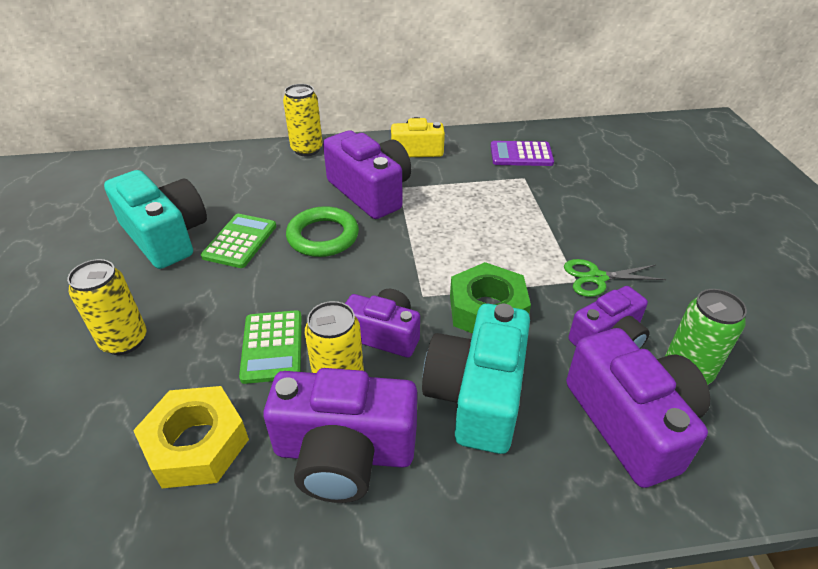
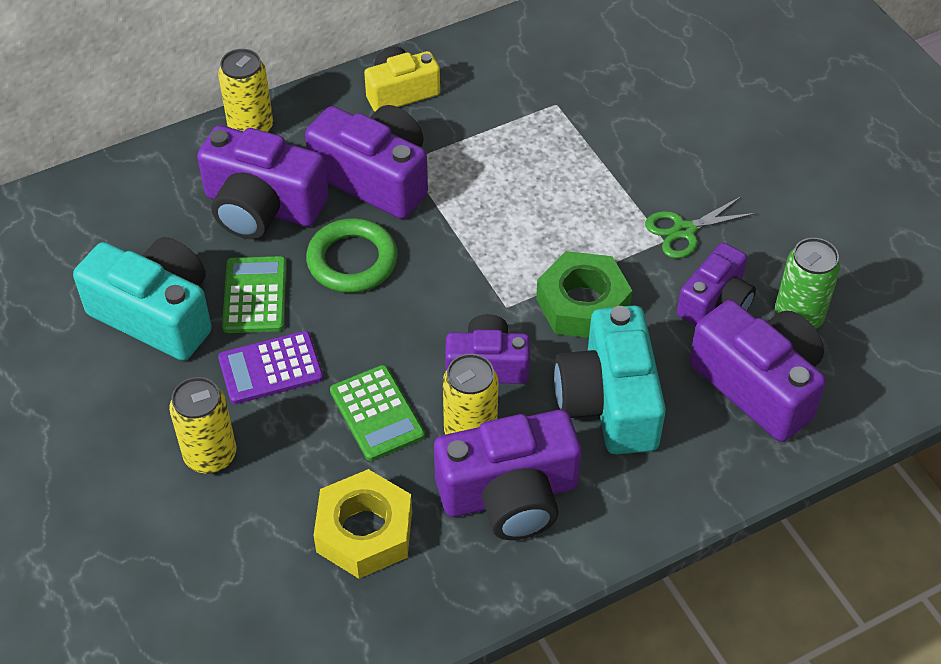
camera: 20 degrees left, 10 degrees up
purple calculator [491,141,554,166] -> purple calculator moved to [218,331,323,404]
none -> purple camera [197,125,328,239]

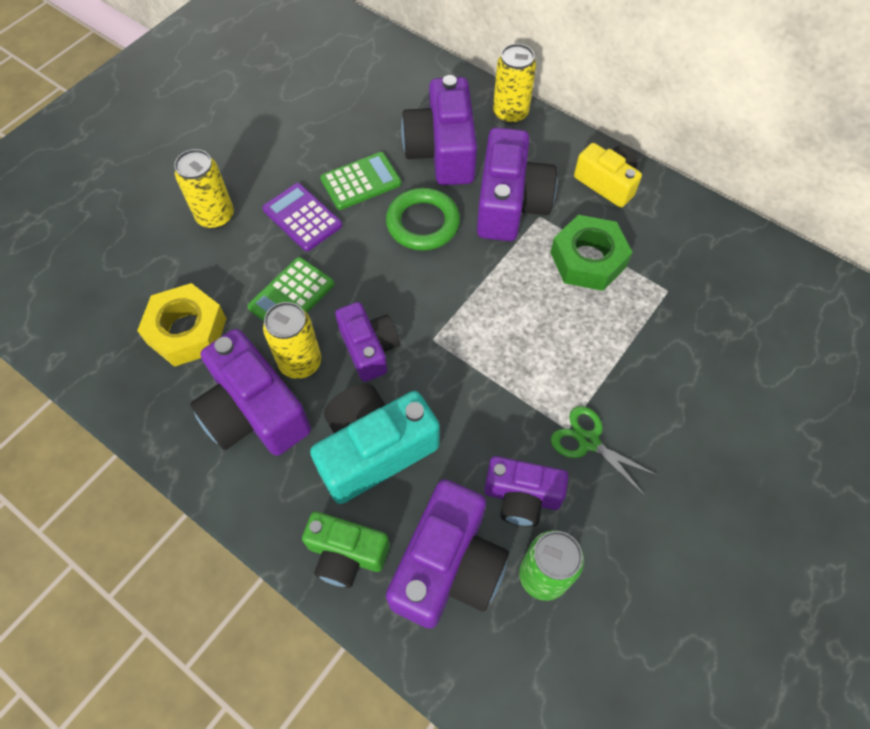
camera: 65 degrees right, 10 degrees up
turquoise camera [73,237,212,361] -> none
green nut [536,251,632,338] -> green nut moved to [550,215,633,291]
none -> green camera [302,512,390,588]

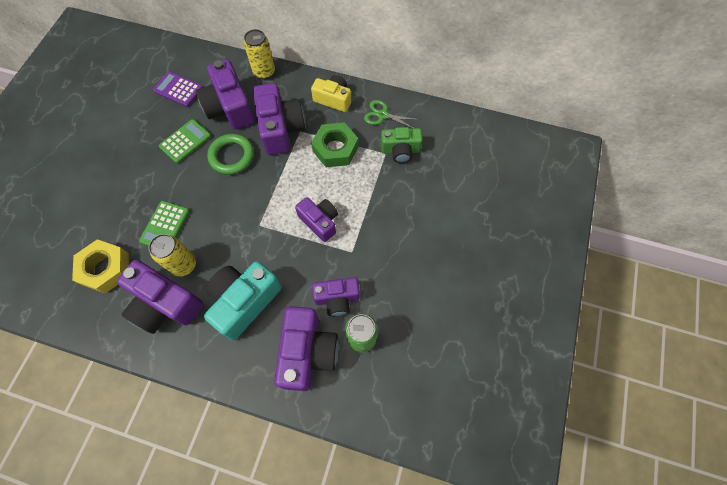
camera: 20 degrees left, 5 degrees up
yellow can [174,149,234,229] -> none
purple calculator [263,183,342,251] -> purple calculator moved to [153,71,203,107]
green camera [302,512,390,588] -> green camera moved to [381,127,423,163]
purple camera [335,302,400,382] -> purple camera moved to [295,197,338,242]
green scissors [551,406,659,496] -> green scissors moved to [364,100,420,128]

